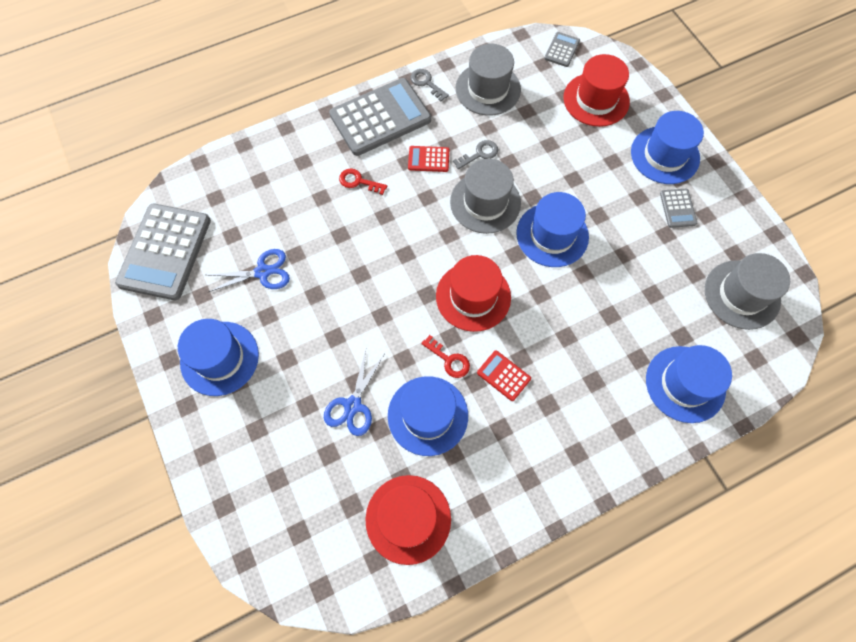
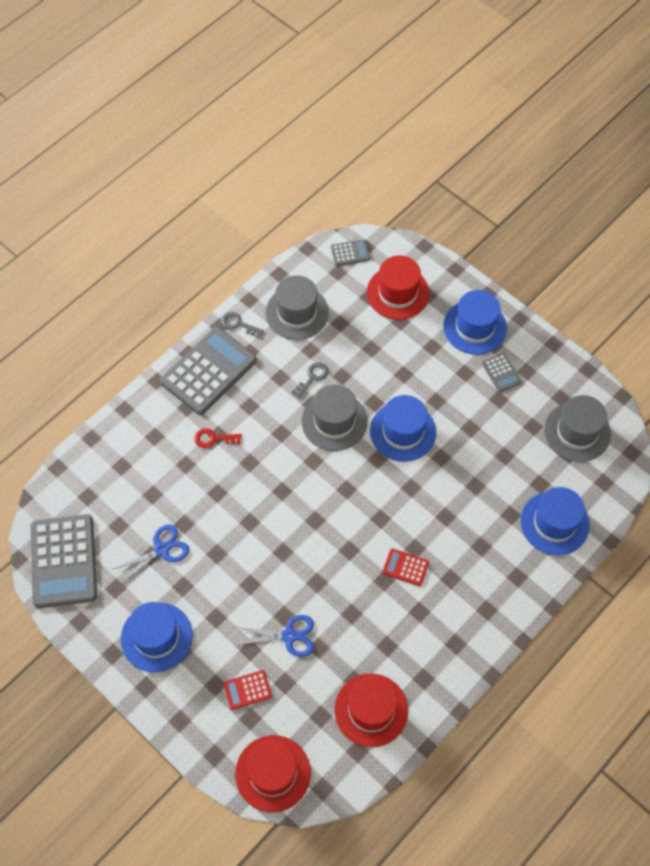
camera: 20 degrees left, 5 degrees down
blue scissors [324,350,384,436] -> blue scissors turned 90 degrees counterclockwise [236,615,314,657]
blue hat [388,376,468,456] -> none
red calculator [408,146,449,172] -> red calculator moved to [224,670,272,710]
red key [421,335,470,378] -> none
red hat [436,255,511,332] -> red hat moved to [235,735,311,812]
grey calculator [544,32,580,67] -> grey calculator turned 75 degrees clockwise [331,239,370,266]

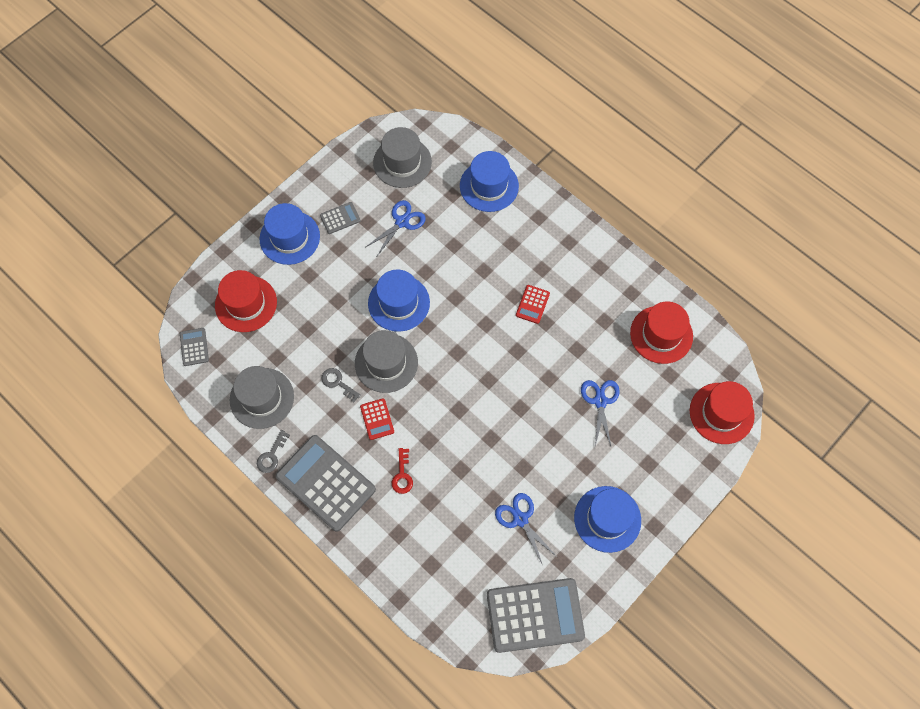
camera: 90 degrees left, 5 degrees up
red calculator [224,670,272,710] -> red calculator moved to [360,398,394,440]
none -> blue scissors [366,200,426,256]

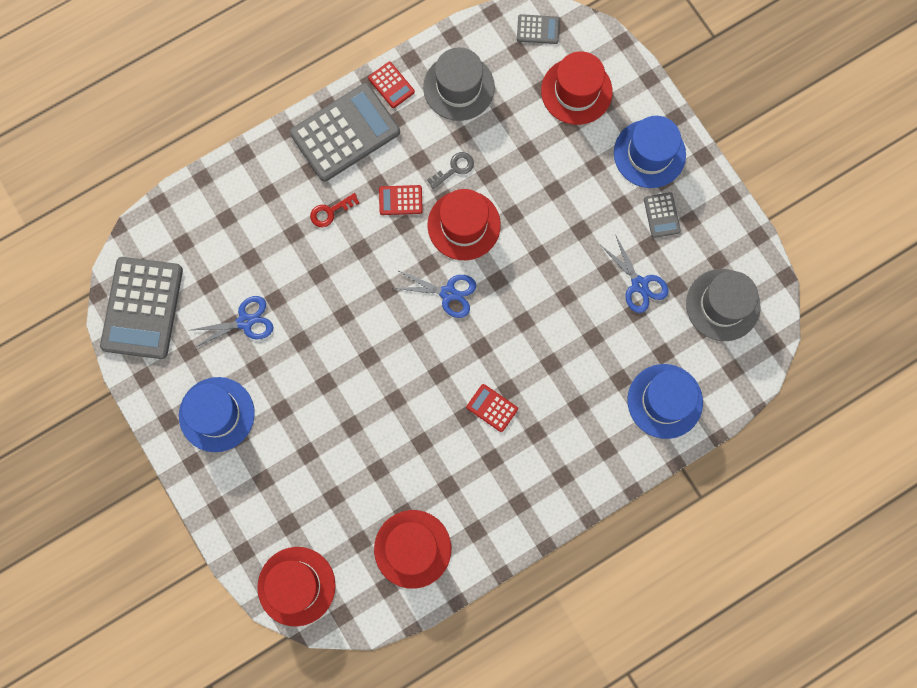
camera: 105 degrees right, 10 degrees up
grey key [257,430,290,473] -> red calculator [368,62,415,108]
grey hat [355,330,418,393] -> red hat [427,189,501,260]
blue hat [368,270,430,332] -> none
red key [392,448,413,494] -> red key turned 45 degrees counterclockwise [310,193,359,227]
blue scissors [581,380,620,448] -> blue scissors moved to [394,270,476,318]

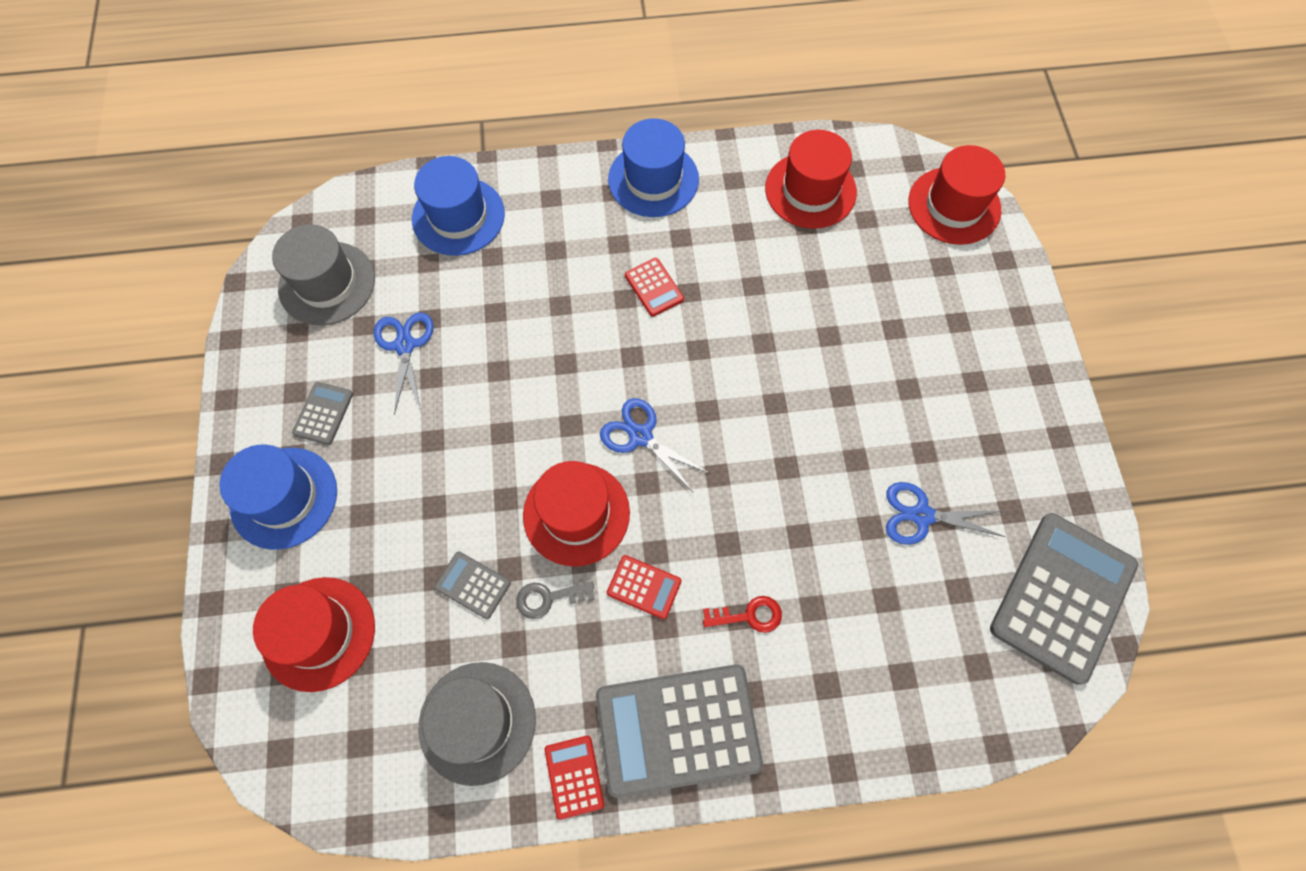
camera: 155 degrees left, 10 degrees down
blue hat [179,377,255,452] -> blue hat moved to [608,119,699,217]
grey calculator [517,14,560,44] -> grey calculator moved to [434,551,511,619]

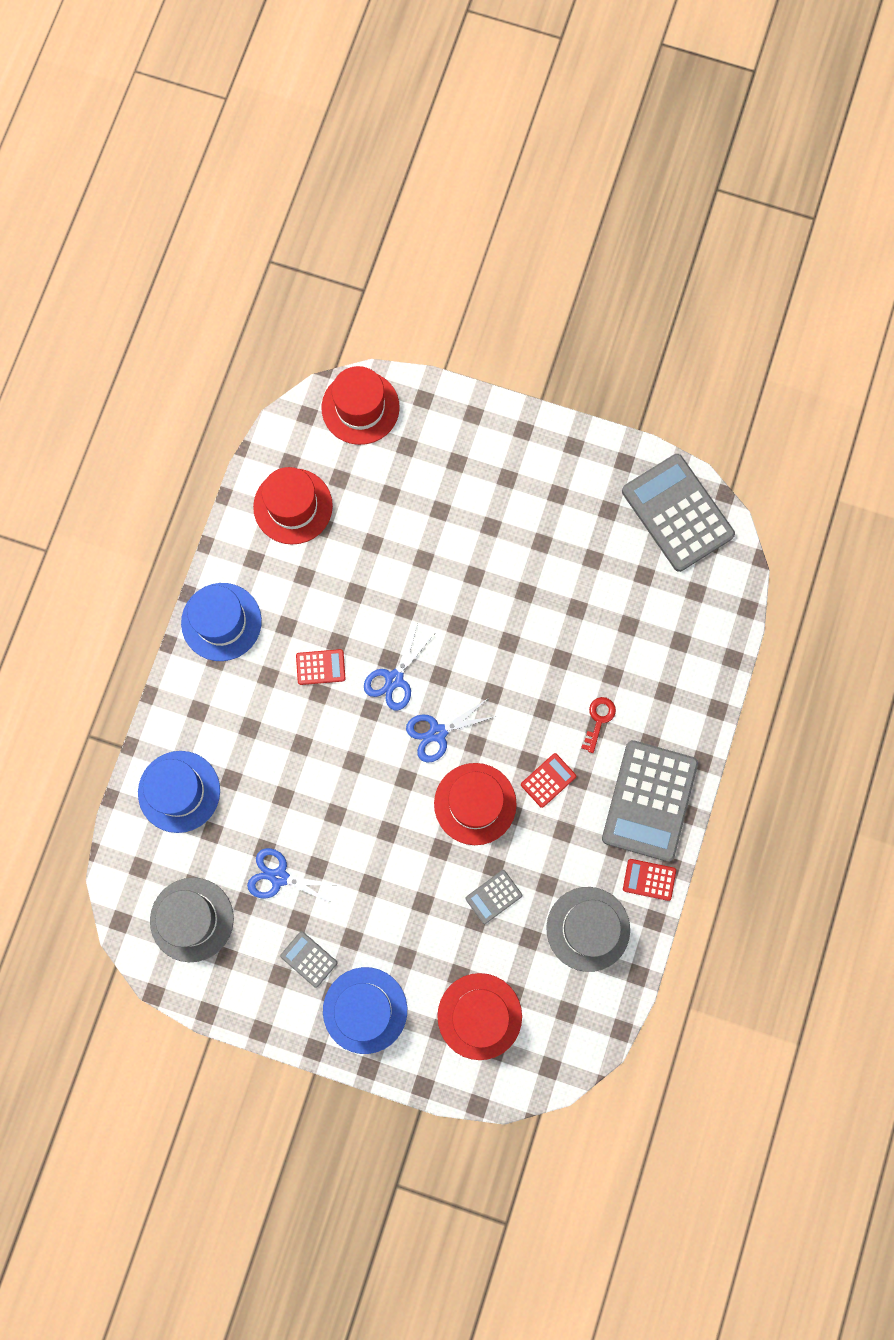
camera: 65 degrees left, 10 degrees up
grey key [516,581,595,619] -> none
blue scissors [886,482,1006,545] -> blue scissors moved to [364,623,434,711]

